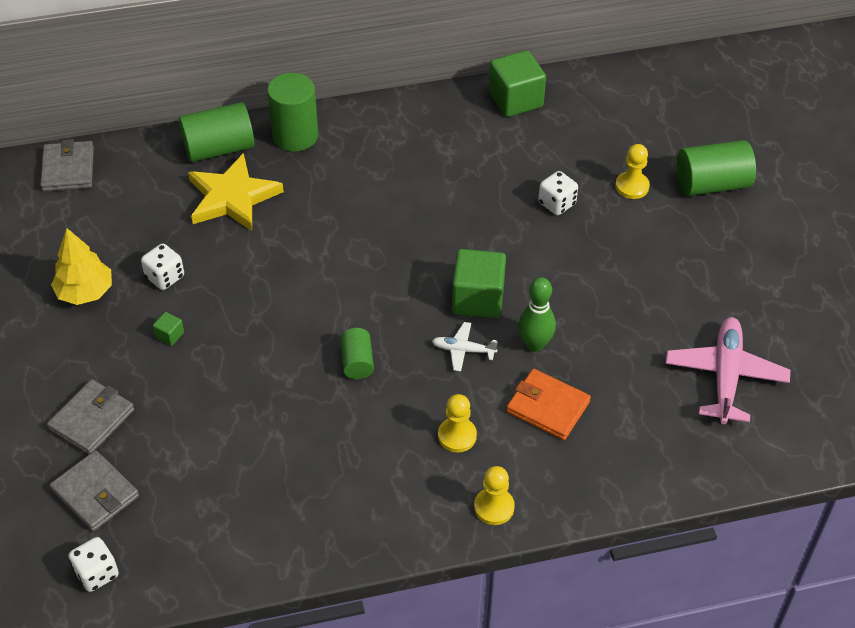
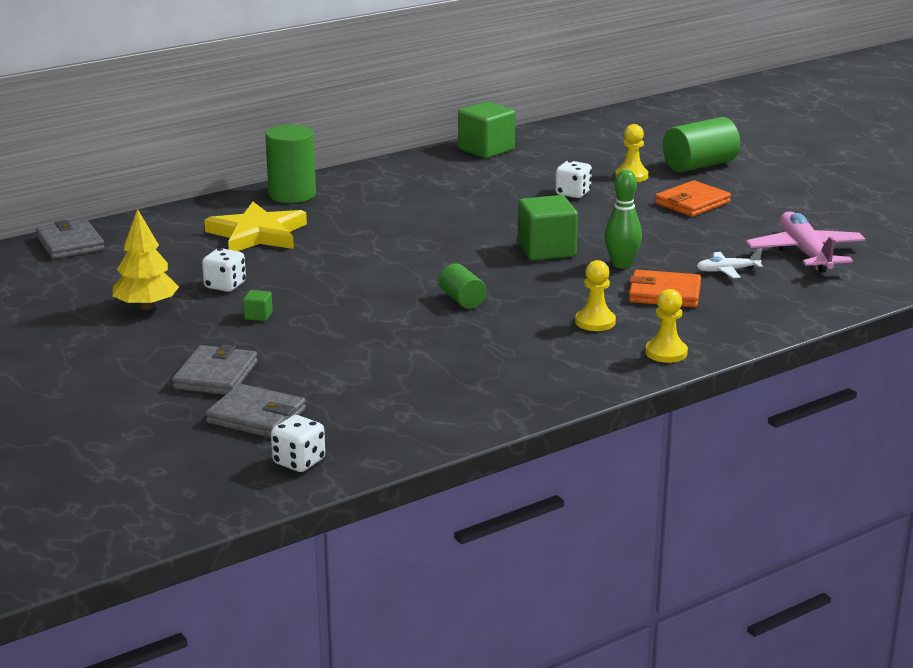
camera: 20 degrees left, 25 degrees down
green cylinder [179,102,254,162] -> none
white plane [432,322,498,372] -> white plane moved to [697,249,763,278]
none -> orange wallet [655,180,731,217]

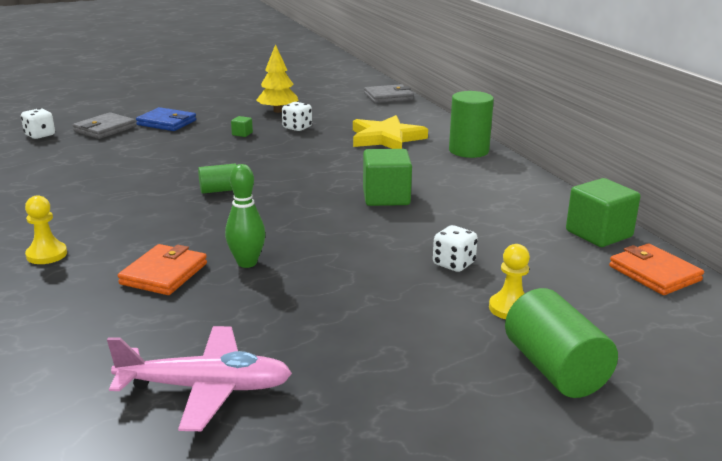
camera: 100 degrees right, 0 degrees up
grey wallet [172,344,258,395] -> blue wallet [136,107,196,131]
green cube [518,195,578,261] -> green cube moved to [363,149,412,206]
yellow pawn [575,260,616,331] -> none
orange wallet [655,180,731,217] -> orange wallet moved to [609,243,704,295]
white plane [697,249,763,278] -> none

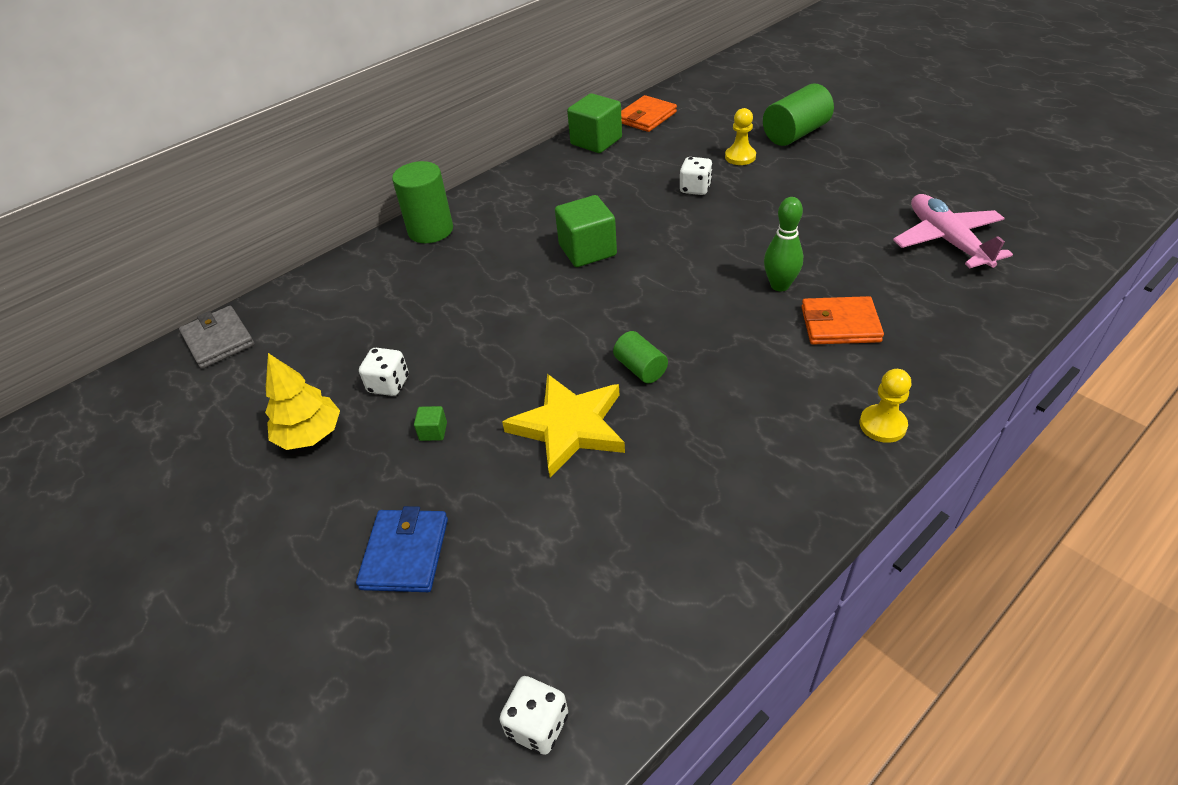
camera: 105 degrees left, 20 degrees up
grey wallet [73,112,136,139] -> none
yellow star [353,115,428,149] -> yellow star moved to [502,374,625,478]

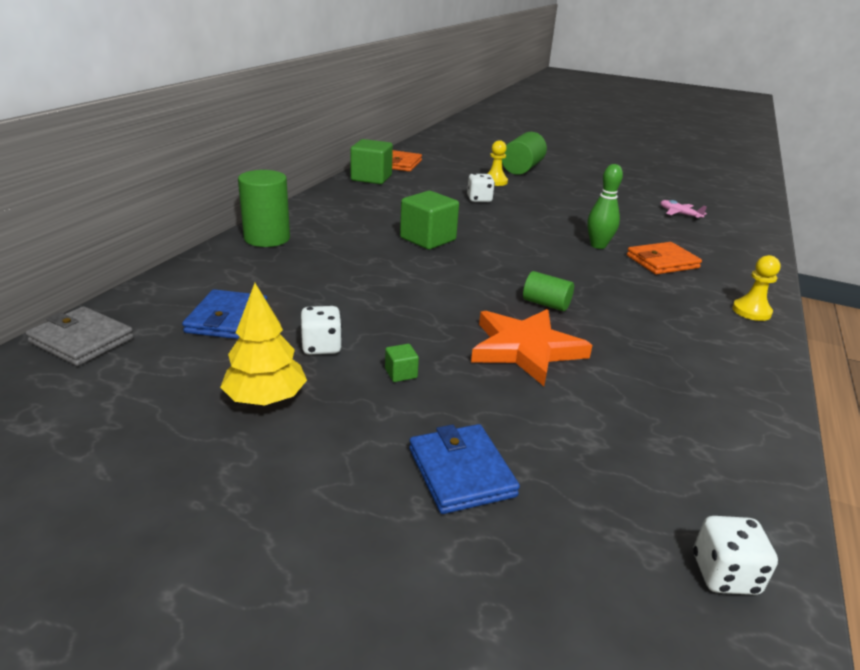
camera: 30 degrees left, 15 degrees down
yellow star [502,374,625,478] -> orange star [471,309,592,386]
pink plane [893,194,1013,268] -> pink plane [660,200,707,220], size x0.51
none -> blue wallet [182,289,268,339]

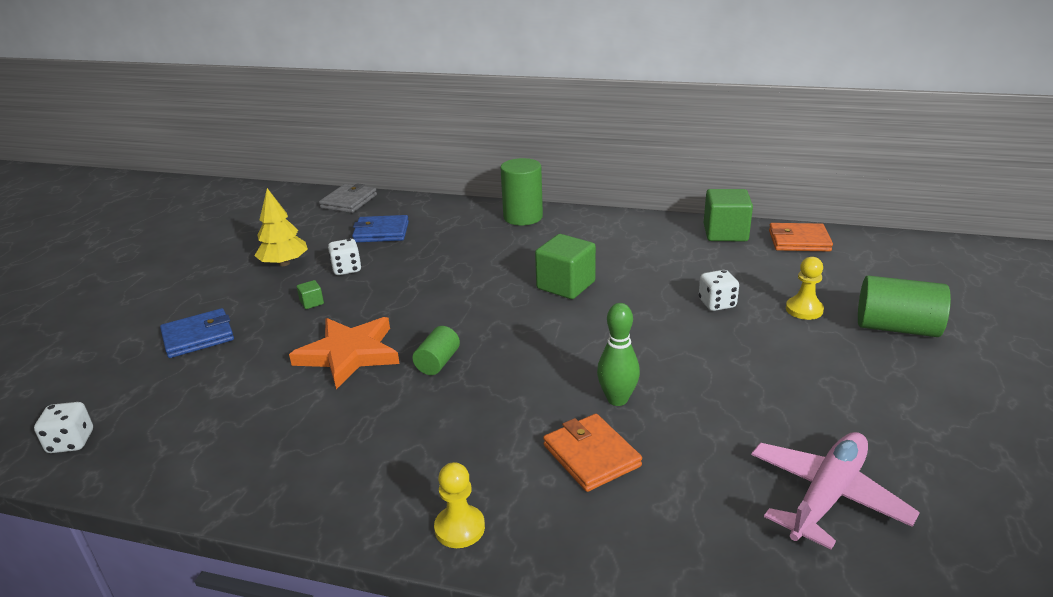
camera: 85 degrees right, 0 degrees up
pink plane [660,200,707,220] -> pink plane [751,432,920,550], size x1.97

